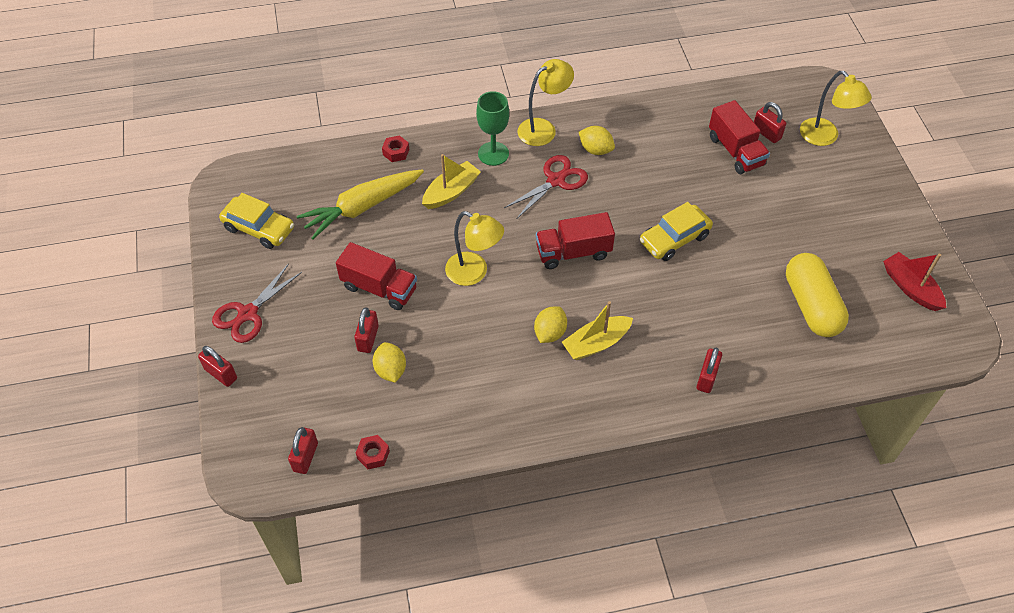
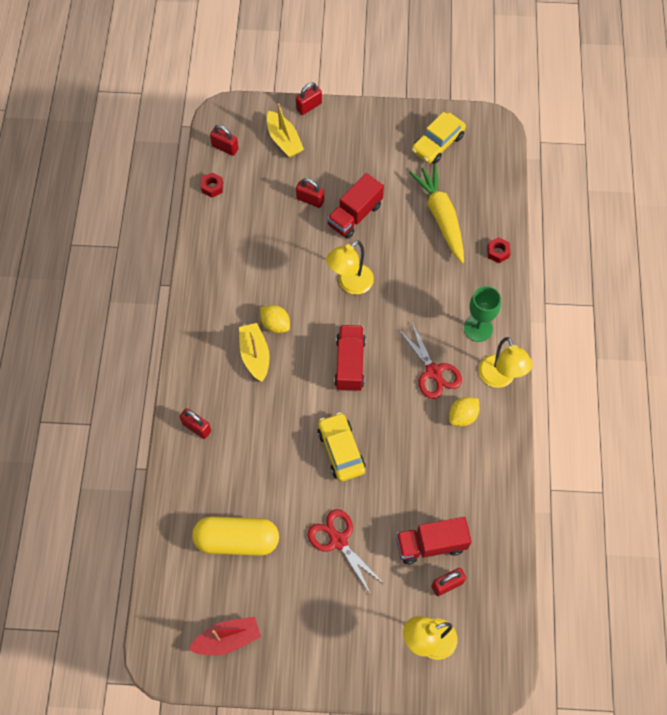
camera: 105 degrees right, 10 degrees up
red scissors [212,263,302,343] -> red scissors moved to [308,509,385,595]
yellow lemon [373,342,406,383] -> none
yellow boat [422,154,481,209] -> yellow boat moved to [267,103,304,158]

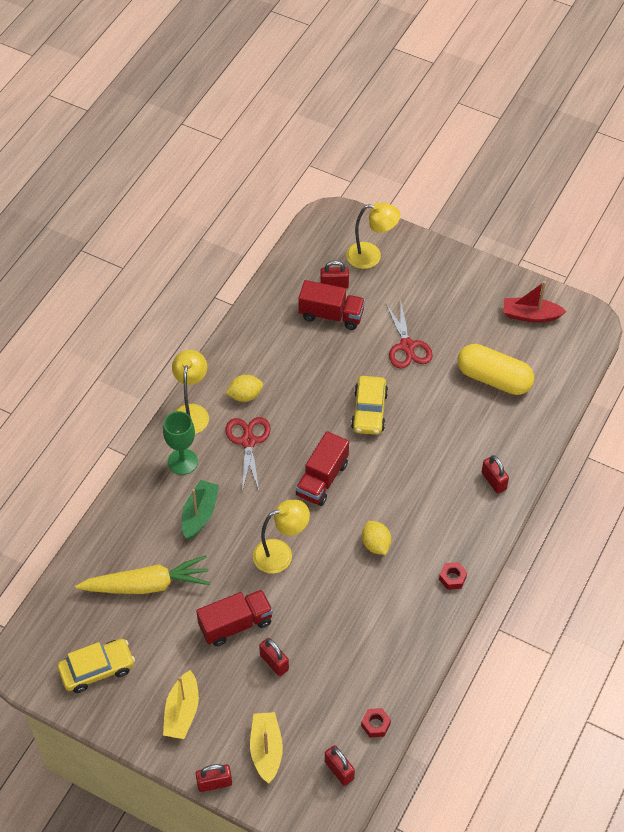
camera: 155 degrees left, 10 degrees down
yellow boat [239,323,270,382] -> yellow boat moved to [163,670,199,739]
yellow carrot [409,164,464,263] -> yellow carrot turned 105 degrees counterclockwise [75,555,210,594]
red nut [487,237,511,263] -> red nut moved to [439,562,467,590]
none -> green boat [182,480,219,539]

